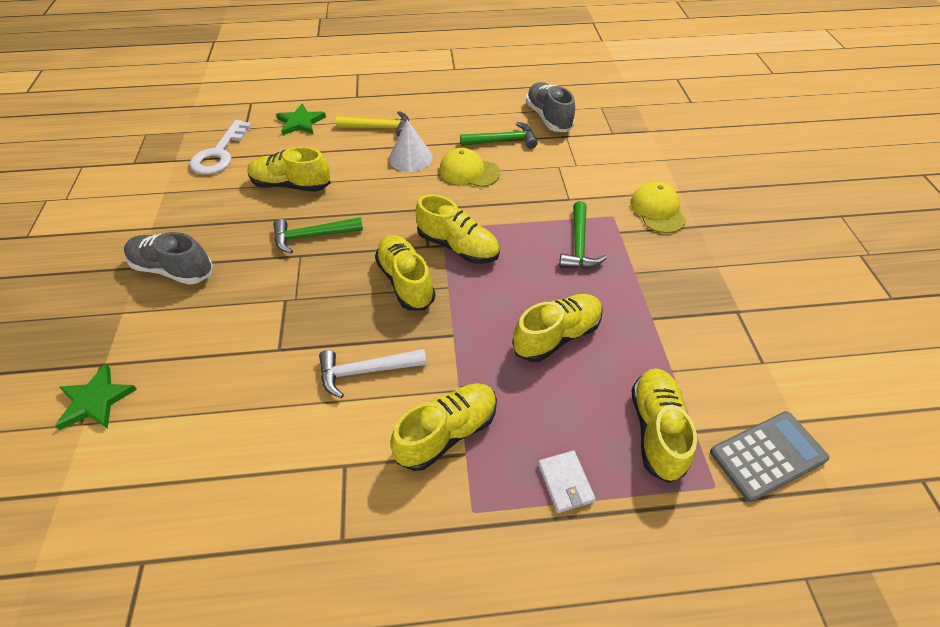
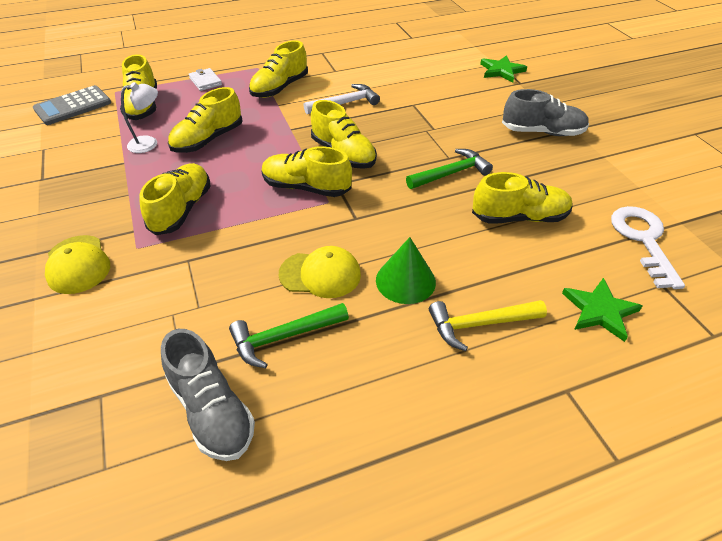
camera: 165 degrees right, 5 degrees down
white cone [389,120,433,172] -> green cone [376,237,436,304]
green hammer [559,201,607,269] -> yellow shoe [139,163,211,235]
none -> white lamp [121,82,158,153]

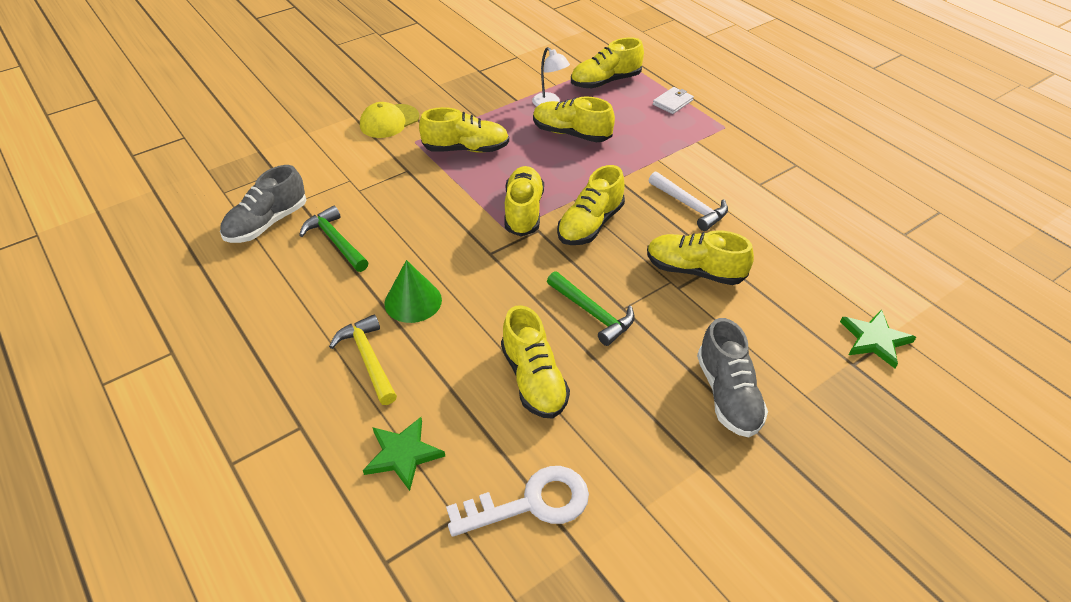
camera: 75 degrees right, 0 degrees up
grey calculator [33,85,111,125] -> none
yellow shoe [249,40,308,98] -> yellow shoe moved to [647,231,754,285]
yellow cap [279,246,361,298] -> none

